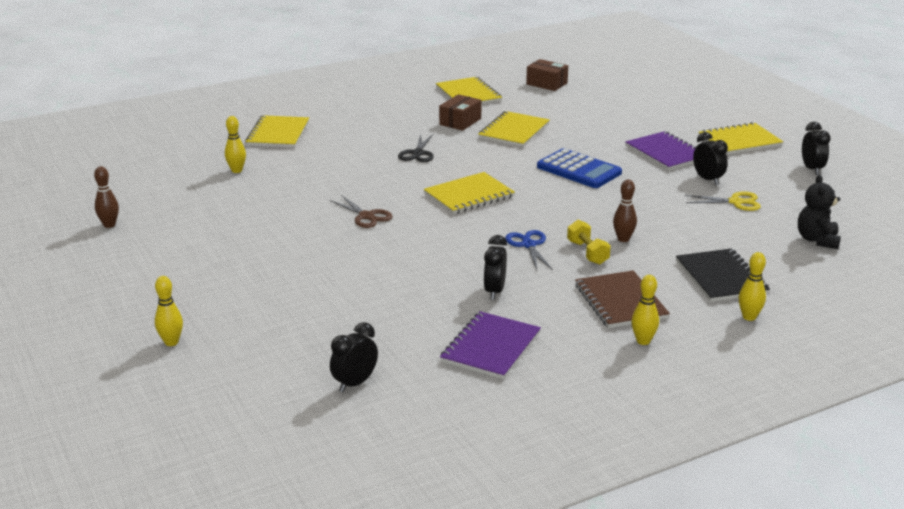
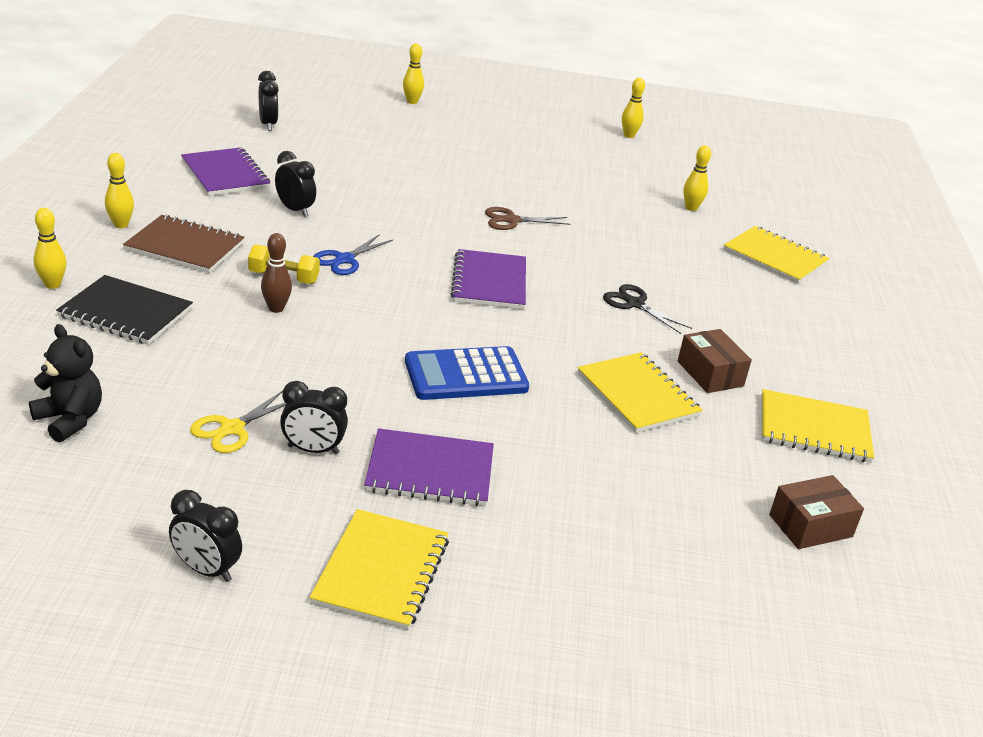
camera: 120 degrees right, 5 degrees up
brown bowling pin [94,166,119,228] -> yellow bowling pin [622,78,645,138]
yellow notebook [424,172,515,214] -> purple notebook [451,249,526,309]
blue scissors [505,230,553,270] -> blue scissors turned 105 degrees clockwise [313,234,393,275]

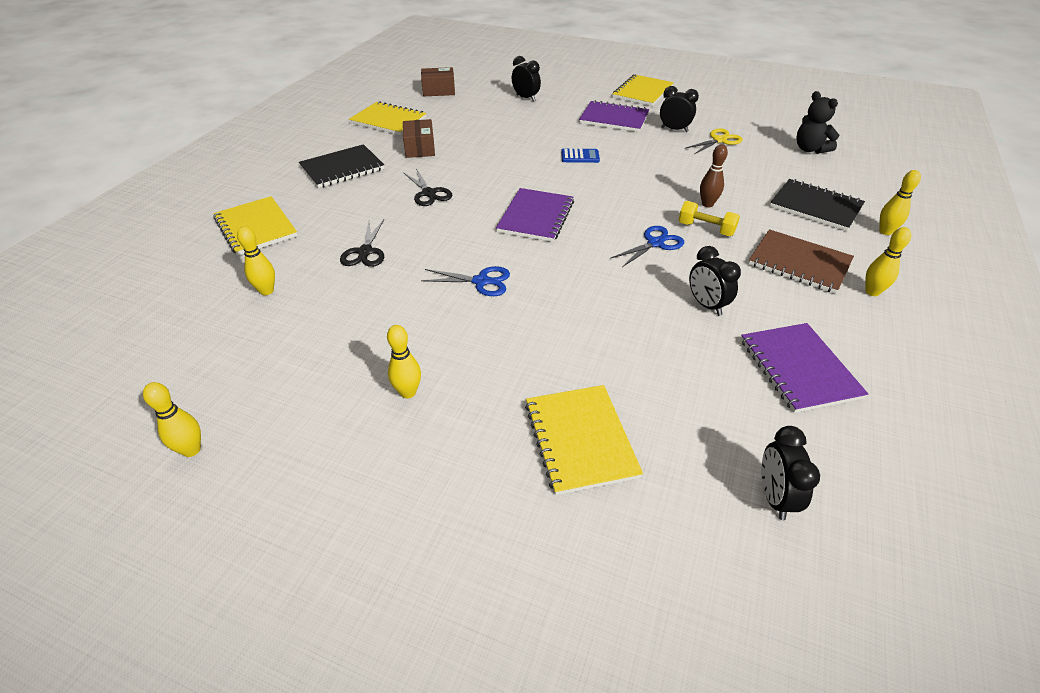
camera: 160 degrees left, 10 degrees up
black clock [169,490,242,582] -> black clock moved to [512,56,541,101]
yellow bowling pin [403,43,424,104] -> yellow bowling pin moved to [387,325,421,398]
blue calculator [405,346,529,400] -> blue calculator [561,149,600,163], size x0.52
brown scissors [485,207,570,230] -> blue scissors [421,266,510,296]
yellow notebook [578,352,703,433] -> yellow notebook moved to [525,385,643,495]
none -> black notebook [299,144,384,188]
none -> black scissors [340,219,384,267]

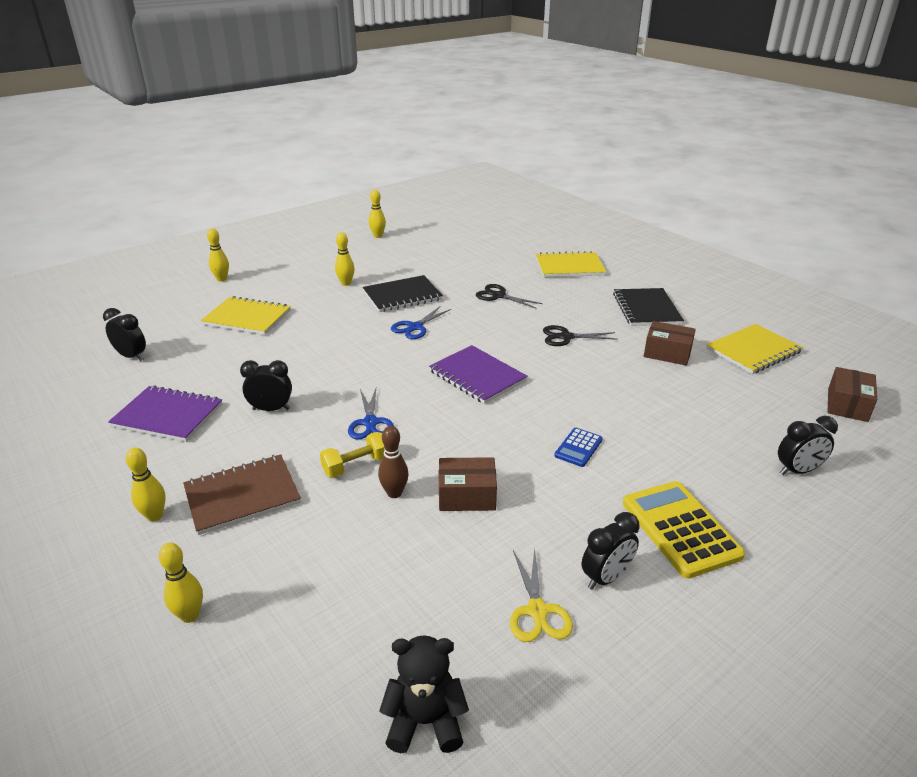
camera: 120 degrees right, 10 degrees down
yellow bowling pin [237,226,275,295] -> yellow bowling pin moved to [207,228,229,281]
purple notebook [579,100,649,132] -> yellow calculator [623,481,745,579]
yellow notebook [613,74,674,106] -> none
black notebook [770,179,865,231] -> black notebook moved to [363,275,443,312]
none -> brown box [439,457,497,511]

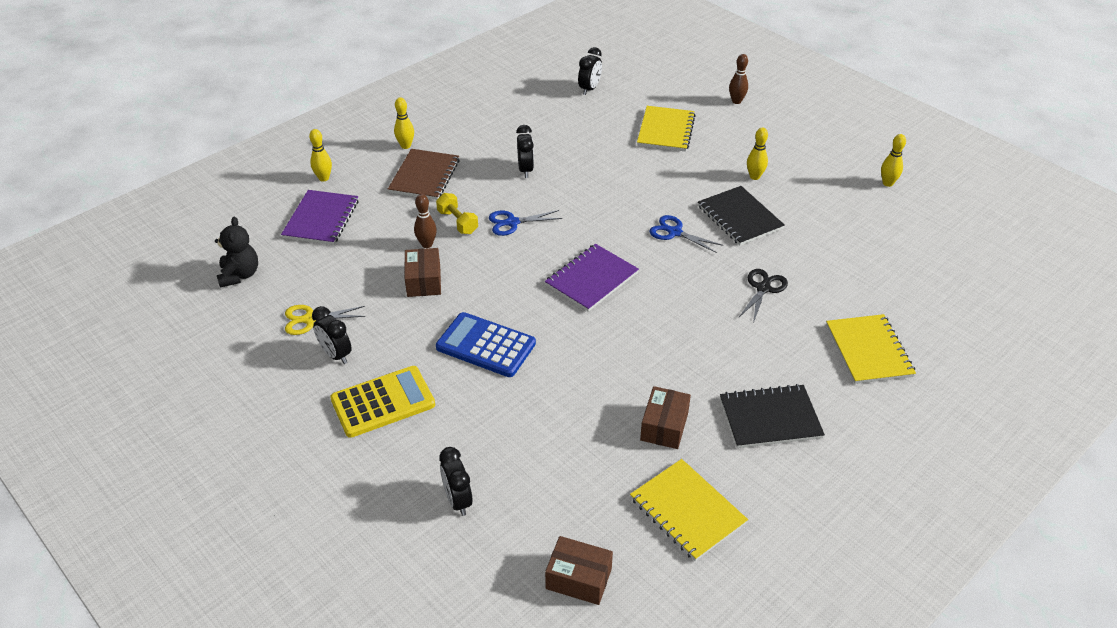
camera: 85 degrees right, 10 degrees up
purple notebook [108,385,222,442] -> purple notebook moved to [281,190,359,245]
brown notebook [183,454,301,535] -> brown notebook turned 45 degrees clockwise [388,149,460,200]
yellow bowling pin [207,228,229,281] -> brown bowling pin [729,54,748,104]
black scissors [543,325,618,346] -> none
blue calculator [554,428,603,467] -> blue calculator [436,312,536,377], size x1.92

